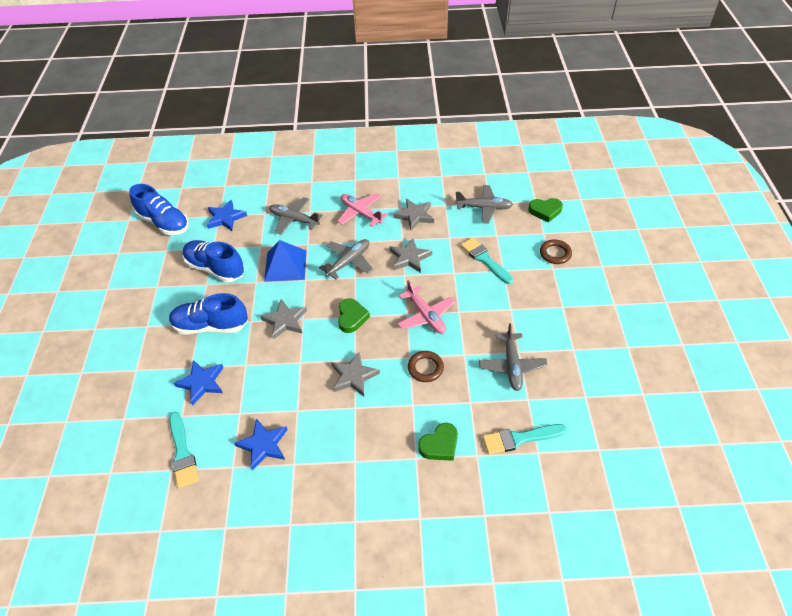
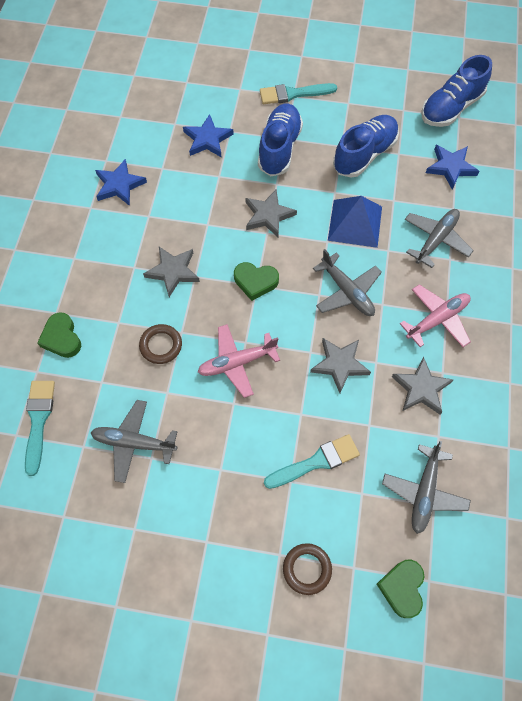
camera: 100 degrees right, 15 degrees up
turquoise brush [169,412,199,488] -> turquoise brush moved to [260,83,337,104]

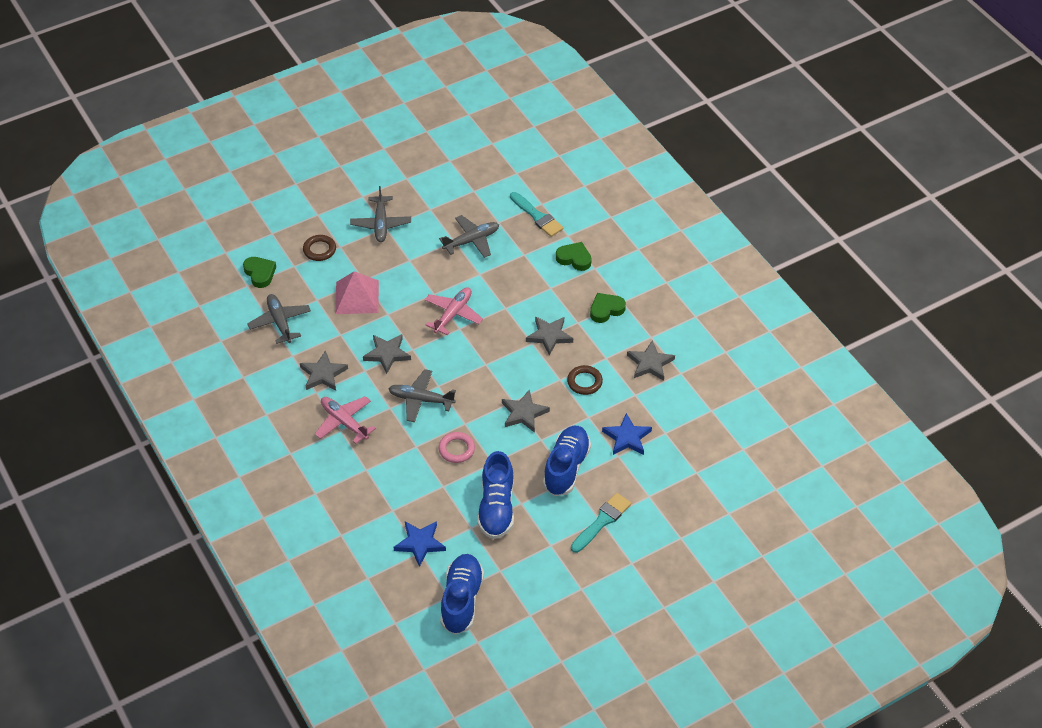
camera: 140 degrees right, 15 degrees down
blue star [95,159,147,206] -> grey star [627,340,675,381]
brown ring [139,324,182,364] -> brown ring moved to [567,365,603,395]
green heart [234,262,279,301] -> green heart moved to [590,293,626,323]
blue shoe [258,104,303,176] -> blue shoe turned 135 degrees counterclockwise [543,426,591,496]
turquoise brush [264,434,360,489] -> pink pyramid [335,271,379,314]
blue pyramid [328,196,382,248] -> pink ring [438,432,475,463]
pink plane [400,284,471,347] -> pink plane turned 120 degrees clockwise [315,396,376,444]
grey plane [405,209,474,268] -> grey plane moved to [350,186,411,242]

